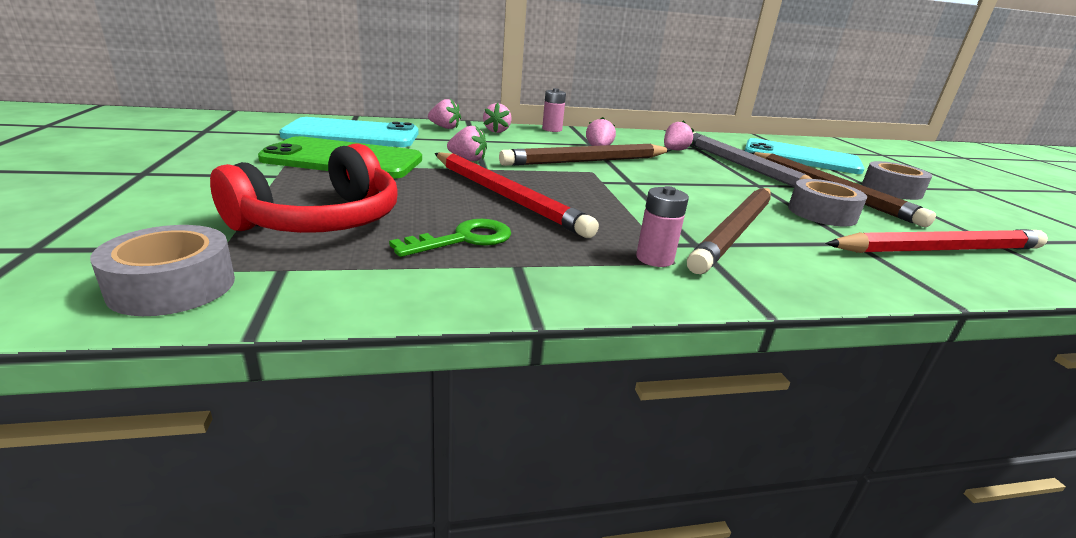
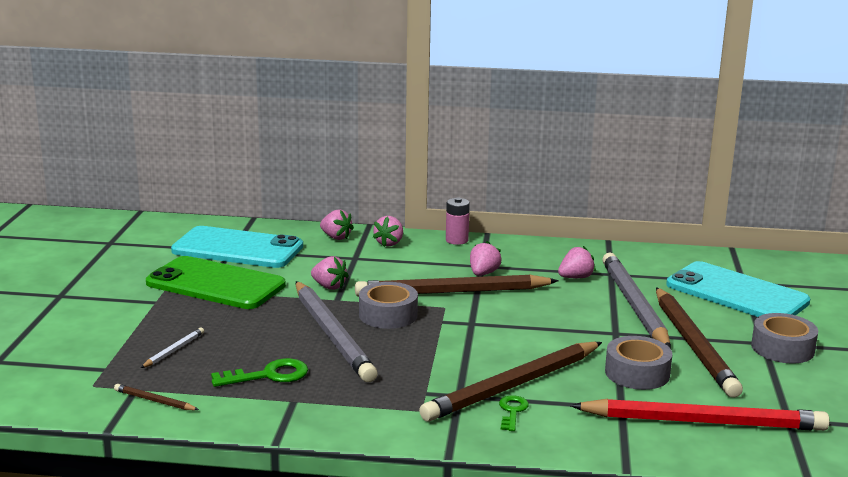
camera: 20 degrees right, 5 degrees down
grey tape [90,225,235,316] -> grey tape moved to [359,282,418,329]
red headphones [210,143,397,233] -> white pencil [141,328,204,368]
red pencil [435,152,599,238] -> grey pencil [296,281,378,382]
pink battery [636,186,689,267] -> none
none -> brown pencil [114,384,199,410]
none -> green key [499,395,529,431]

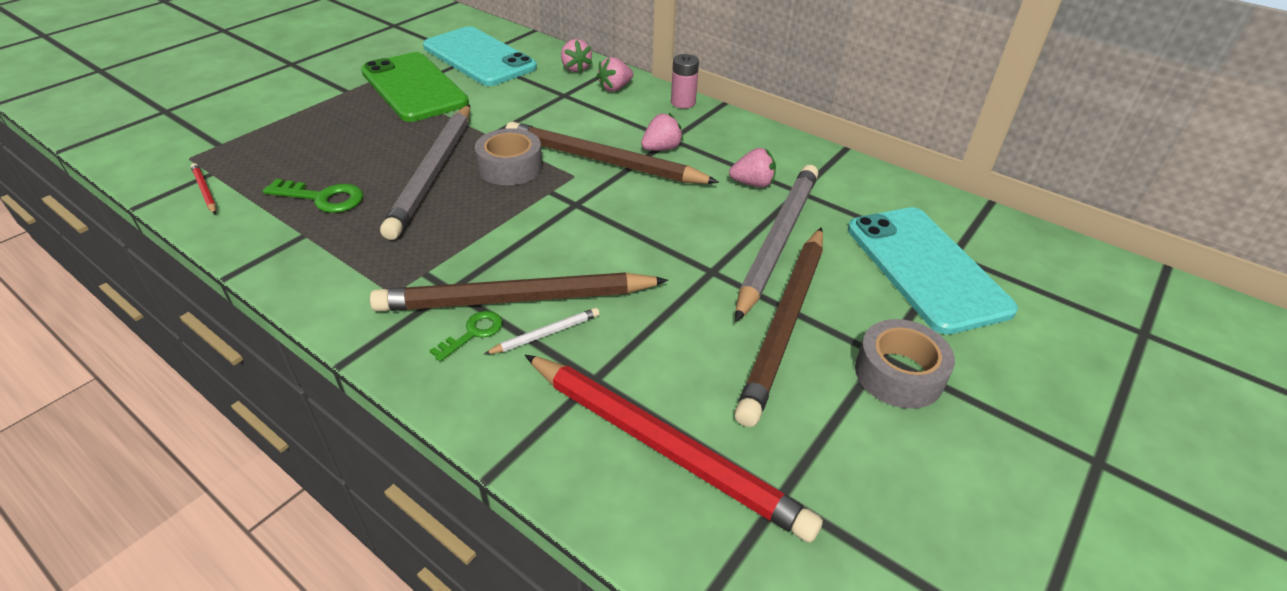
camera: 30 degrees right, 20 degrees up
brown pencil [114,384,199,410] -> red pencil [191,163,217,214]
white pencil [141,328,204,368] -> white pencil moved to [484,308,600,354]
pink strawberry [311,256,349,290] -> none
grey tape [605,336,673,390] -> none

